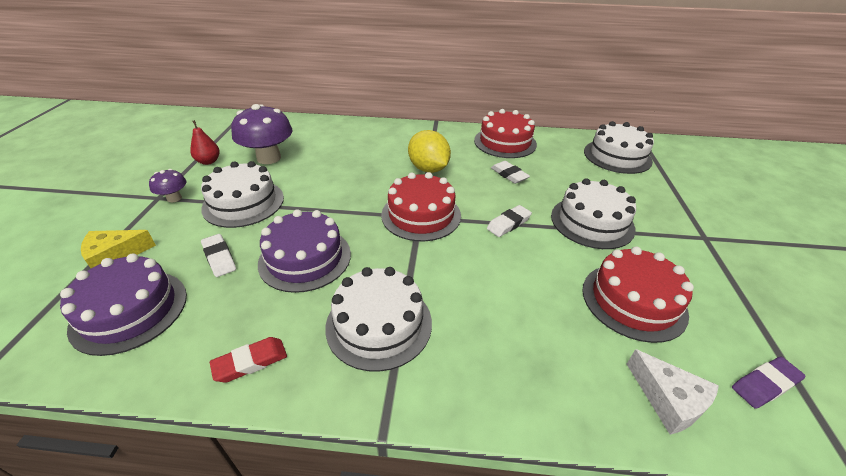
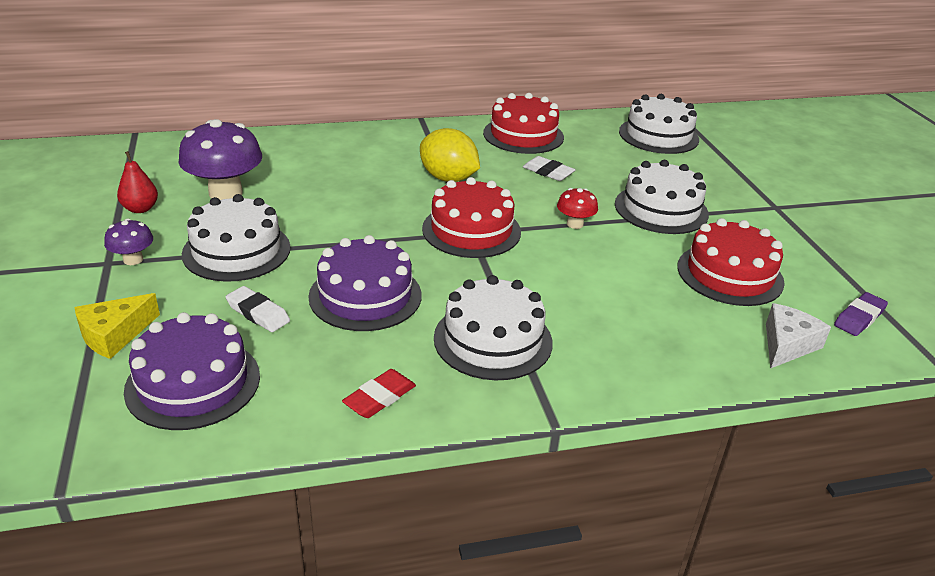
camera: 20 degrees left, 5 degrees down
white eraser [487,205,532,237] -> red mushroom [557,188,598,229]
white cheese [627,349,719,435] -> white cheese turned 90 degrees counterclockwise [766,303,831,369]

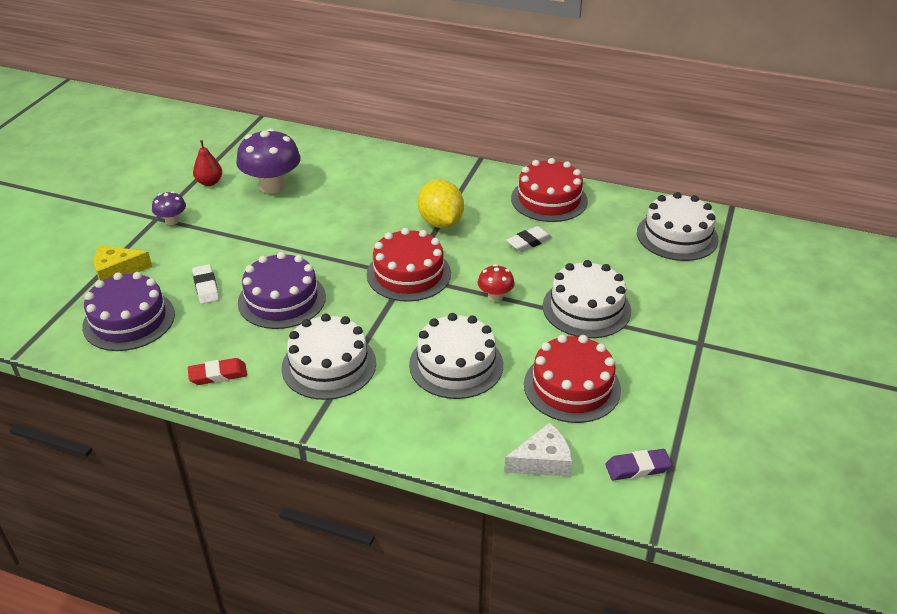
camera: 35 degrees right, 5 degrees up
white cake [182,194,290,282] -> white cake moved to [409,313,503,399]
white eraser [523,156,576,181] -> white eraser turned 75 degrees clockwise [506,226,552,252]

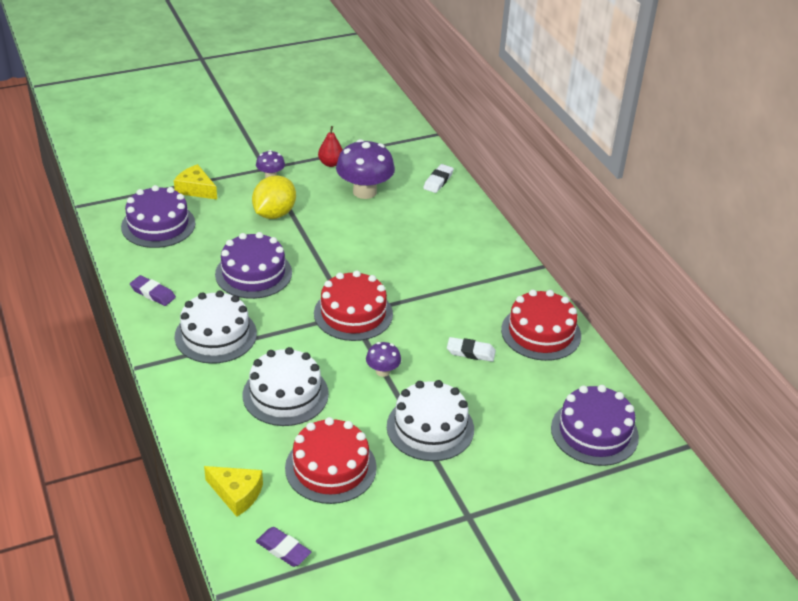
camera: 45 degrees right, 0 degrees up
red eraser [188,358,247,385] -> purple eraser [130,275,176,306]
white eraser [192,264,219,304] -> white eraser moved to [423,164,454,193]
yellow lemon [418,179,464,228] -> yellow lemon moved to [252,175,296,219]
red mushroom [478,264,515,302] -> purple mushroom [366,342,401,377]
white cheese [504,422,572,477] -> yellow cheese [204,466,263,517]
white cake [637,192,719,261] -> purple cake [551,385,639,466]

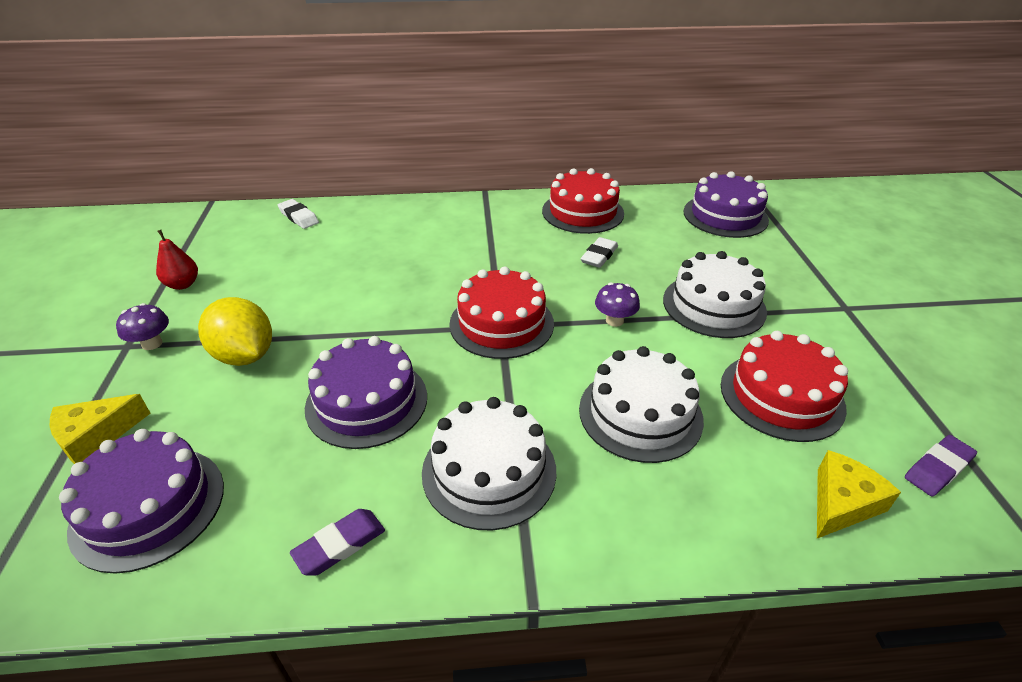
camera: 70 degrees left, 0 degrees up
purple mushroom [336,139,395,199] -> none

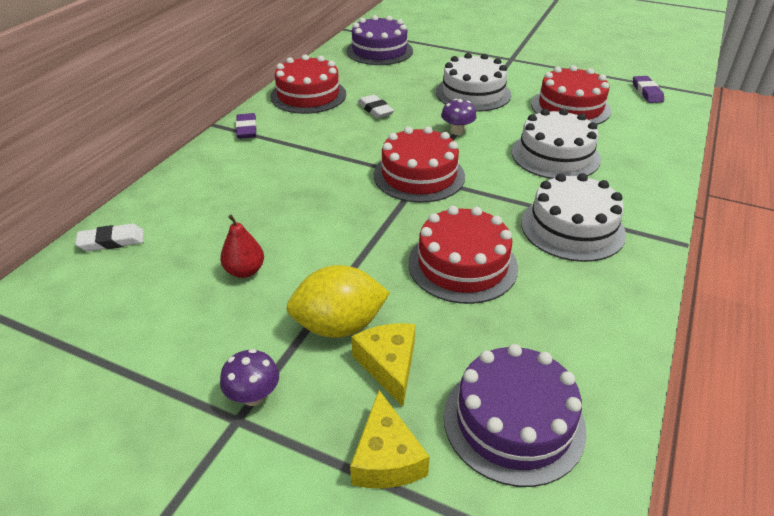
camera: 60 degrees left, 0 degrees up
red pear [156,230,198,290] -> red pear moved to [220,215,264,278]
purple eraser [290,509,385,576] -> purple eraser moved to [236,113,257,139]
purple cake [305,336,427,449] -> red cake [408,206,518,304]
yellow cheese [817,450,901,538] -> yellow cheese moved to [351,323,415,406]

